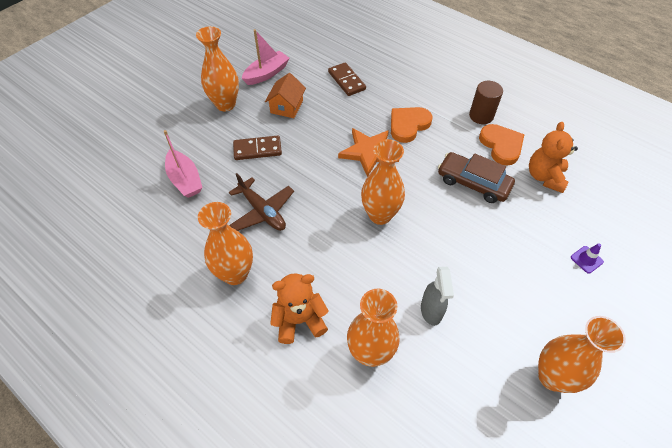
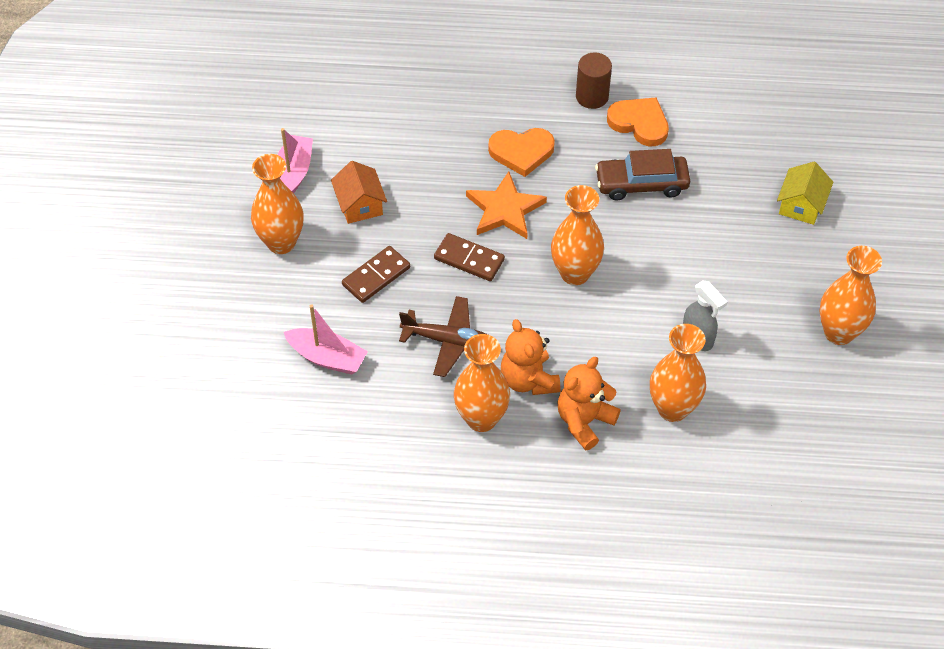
camera: 35 degrees left, 0 degrees up
brown domino [328,62,366,96] -> brown domino moved to [434,233,505,281]
orange heart [391,107,433,143] -> orange heart turned 105 degrees counterclockwise [488,128,555,177]
orange teddy bear [529,122,578,193] -> orange teddy bear moved to [501,319,560,395]
purple traffic cone [571,243,604,274] -> yellow house [777,162,833,225]

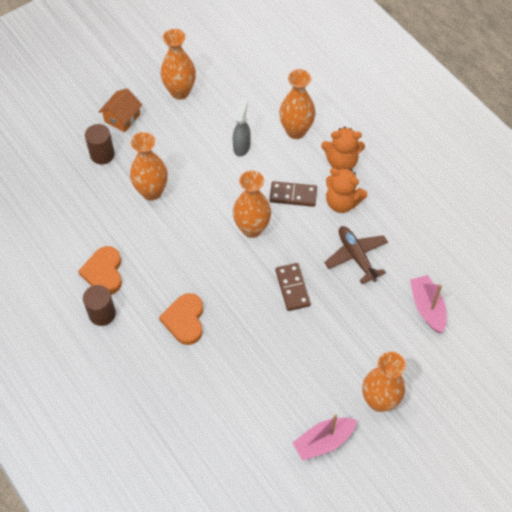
camera: 130 degrees left, 5 degrees up
orange house [331,161,387,224] -> orange house moved to [99,89,142,132]
brown domino [342,246,410,303] -> brown domino moved to [269,181,317,207]
orange vase [454,334,510,432] -> orange vase moved to [130,132,168,201]
orange star [466,172,547,239] -> none
orange heart [488,128,555,177] -> orange heart turned 135 degrees counterclockwise [159,293,203,345]
orange teddy bear [501,319,560,395] -> orange teddy bear turned 90 degrees clockwise [326,168,367,213]
brown car [595,149,690,201] -> none
yellow house [777,162,833,225] -> brown cylinder [85,124,115,164]

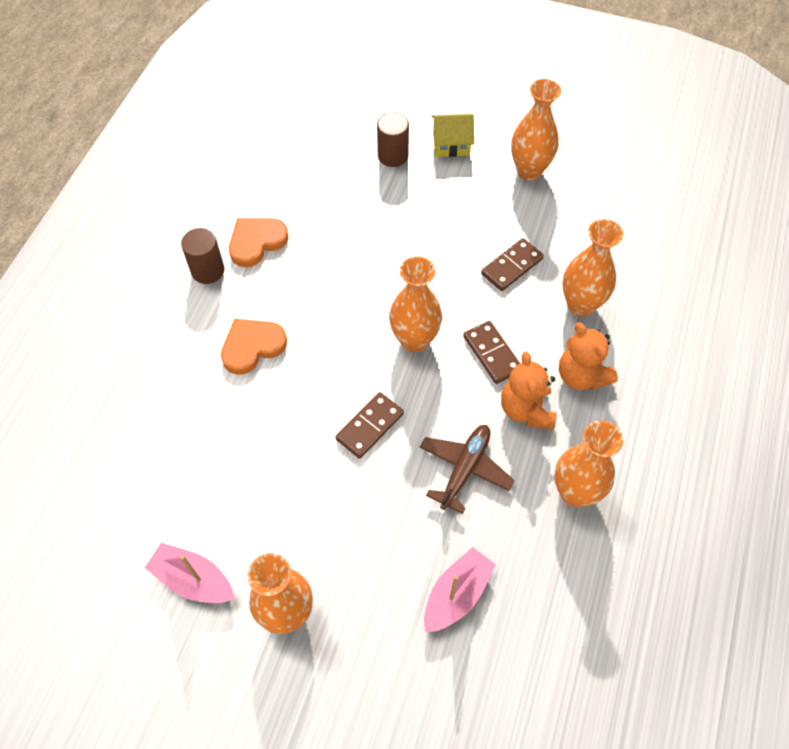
camera: 55 degrees right, 0 degrees up
orange house [99,89,142,132] -> yellow house [431,114,474,157]
orange vase [130,132,168,201] -> orange vase moved to [554,421,623,507]
grey spray bottle [233,100,251,157] -> brown domino [481,238,544,291]

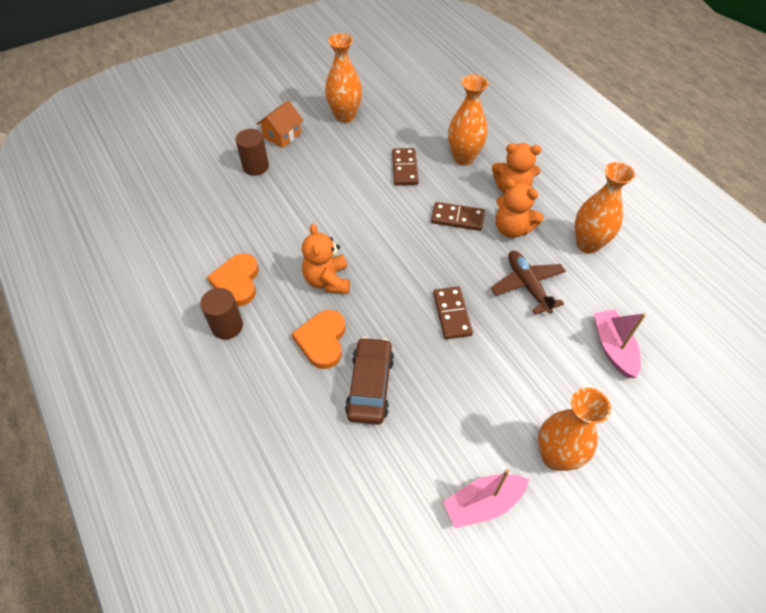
camera: 50 degrees left, 5 degrees down
orange vase [389,256,442,352] -> none
yellow house [431,114,474,157] -> orange house [257,101,303,148]
none -> orange teddy bear [302,223,350,294]
none -> brown car [345,337,394,425]

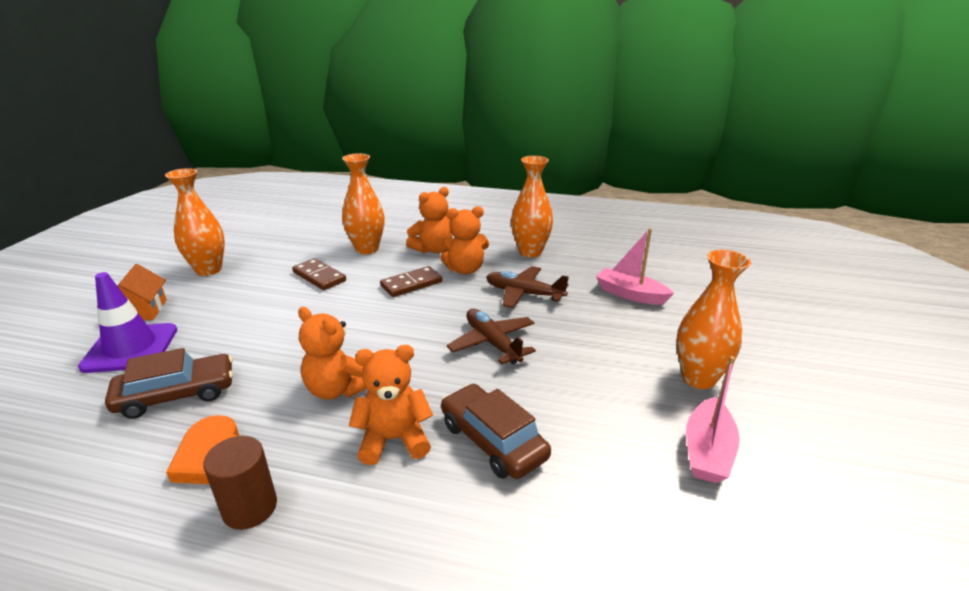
camera: 45 degrees left, 25 degrees down
brown cylinder [235,129,269,176] -> purple traffic cone [78,272,177,373]
orange heart [292,310,346,369] -> orange teddy bear [349,345,433,465]
brown domino [433,286,473,339] -> brown plane [447,309,536,364]
none -> brown car [105,348,233,419]

